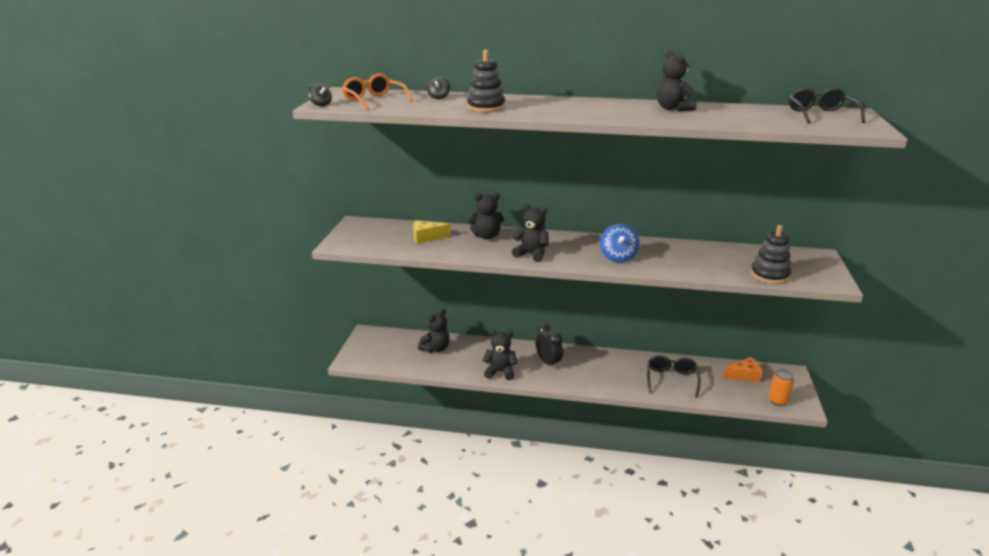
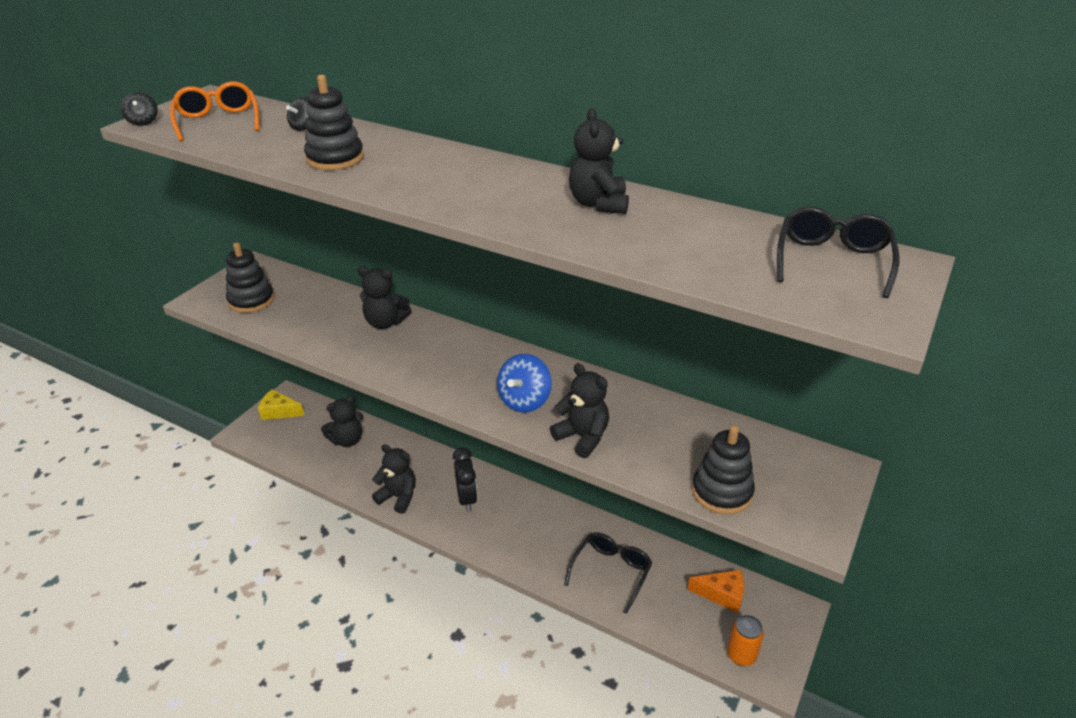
camera: 20 degrees right, 10 degrees up
yellow cheese [413,220,451,244] -> yellow cheese moved to [258,389,304,420]
black teddy bear [512,204,549,262] -> black teddy bear moved to [550,363,609,458]
none -> black stacking toy [226,242,274,313]

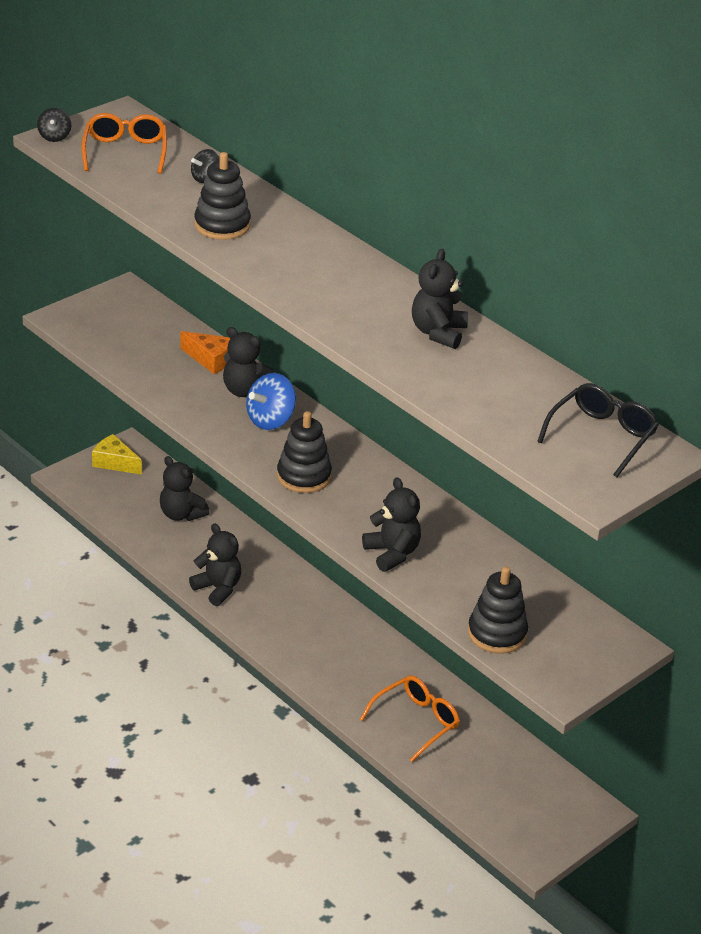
camera: 15 degrees right, 0 degrees up
black stacking toy [226,242,274,313] -> black stacking toy moved to [277,411,332,493]
black teddy bear [321,395,363,447] -> black teddy bear turned 60 degrees clockwise [160,456,210,521]
black clock [453,447,477,512] -> none
blue spinning top [497,354,552,413] -> blue spinning top moved to [246,373,296,430]
black glasses [564,532,652,614] -> orange glasses [360,675,460,762]
orange cheese [687,570,744,613] -> orange cheese moved to [180,331,231,374]
orange can [727,615,764,666] -> none

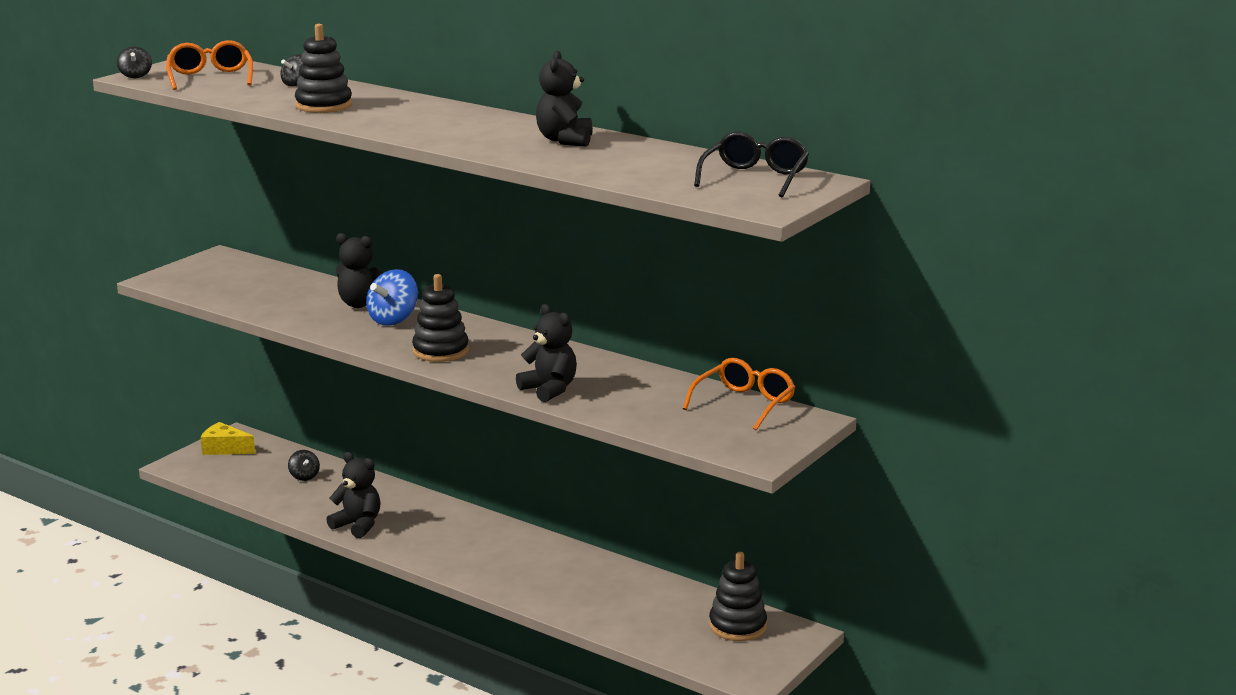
camera: 10 degrees left, 15 degrees down
black teddy bear [160,456,210,521] -> black spinning top [288,450,320,481]
orange cheese [180,331,231,374] -> none
orange glasses [360,675,460,762] -> orange glasses moved to [683,358,795,431]
black stacking toy [468,566,528,654] -> black stacking toy moved to [709,552,767,641]

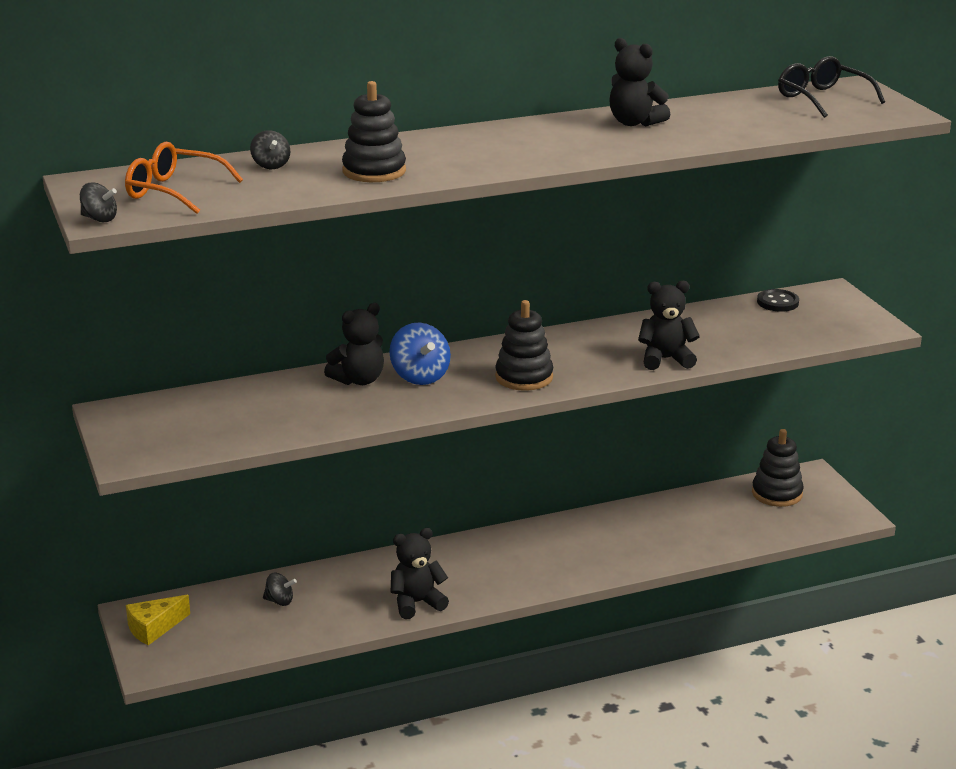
camera: 55 degrees left, 5 degrees up
orange glasses [683,358,795,431] -> black button [757,289,799,312]

